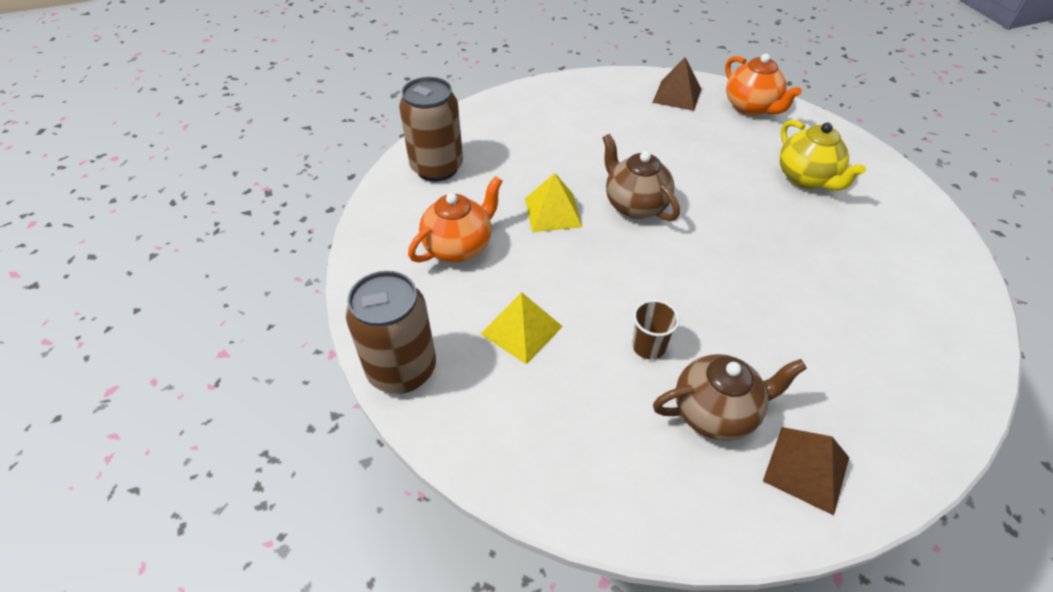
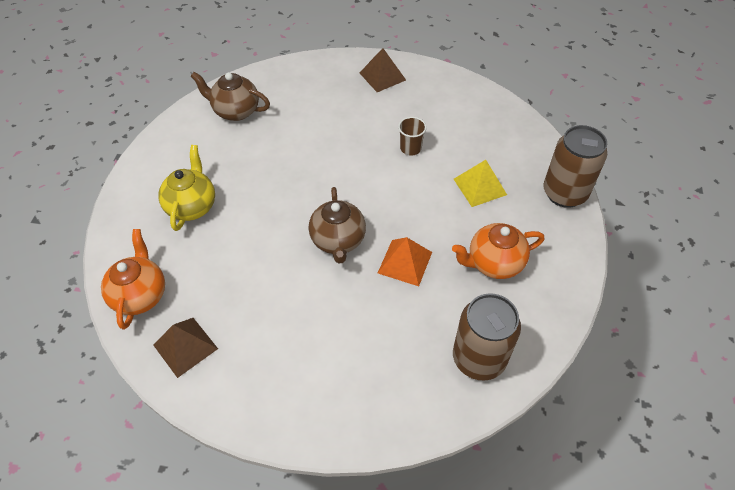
camera: 150 degrees left, 5 degrees up
yellow pyramid [525,173,582,232] -> orange pyramid [378,237,432,286]
brown teapot [653,354,807,441] -> brown teapot moved to [191,72,270,121]

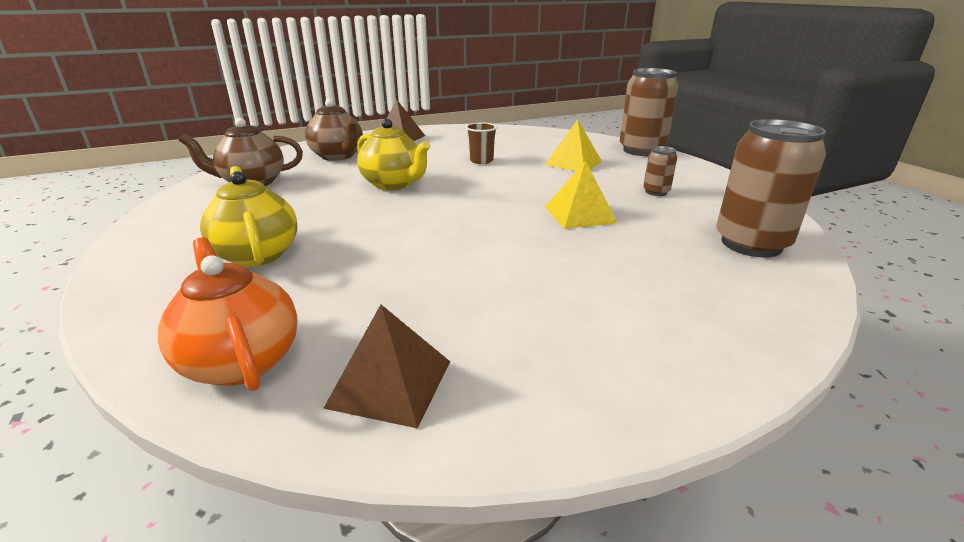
camera: 35 degrees left, 25 degrees down
brown teapot [309,187,366,263] -> brown teapot moved to [305,99,363,161]
orange pyramid [378,237,432,286] -> yellow pyramid [545,161,617,229]
orange teapot [452,223,544,279] -> brown can [643,146,677,196]
none -> yellow teapot [357,119,430,190]

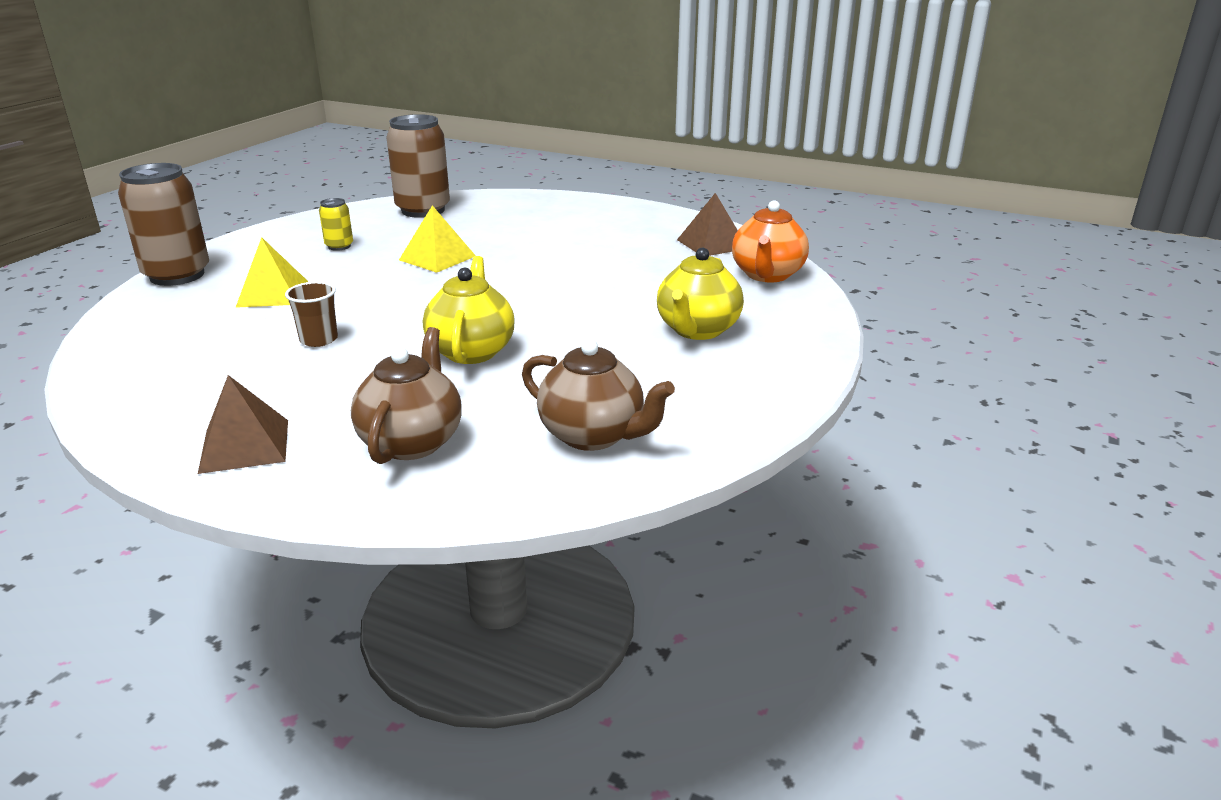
camera: 130 degrees left, 0 degrees up
brown can [643,146,677,196] -> yellow can [319,198,353,251]

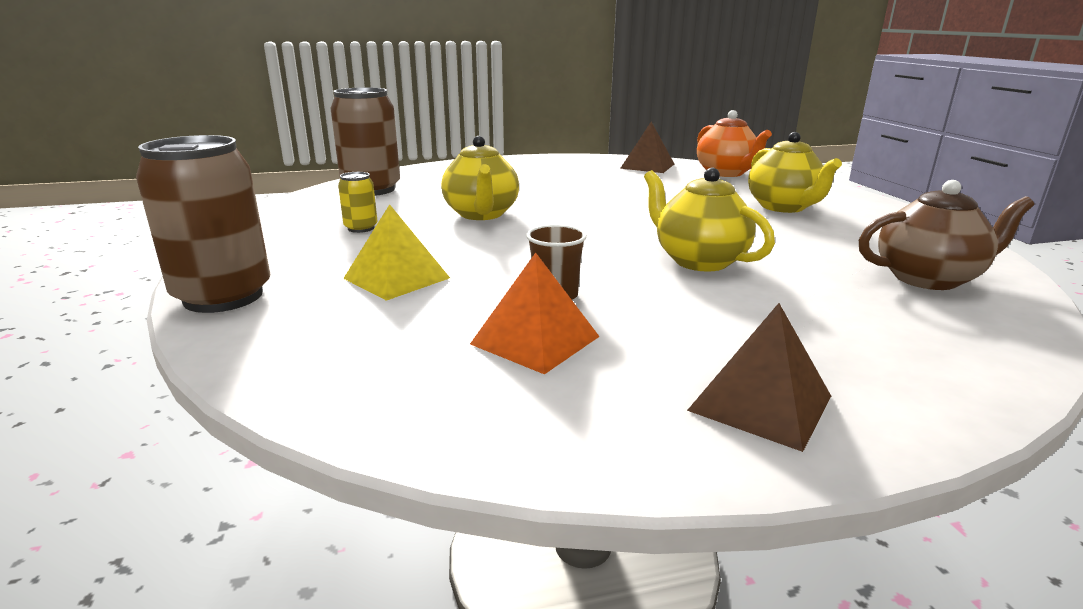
camera: 40 degrees left, 5 degrees down
brown teapot [351,327,462,464] -> none
yellow pyramid [399,205,476,273] -> yellow teapot [441,136,519,220]
none -> orange pyramid [470,253,600,374]

